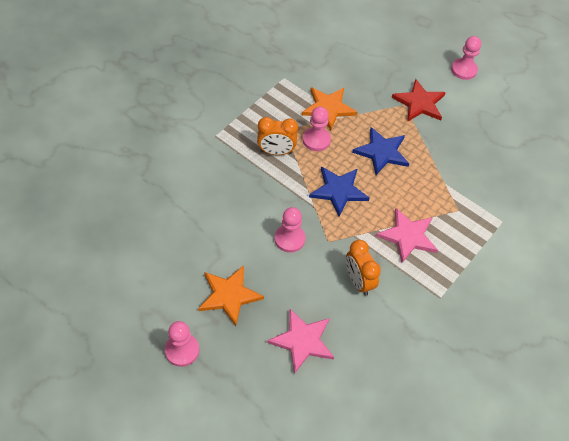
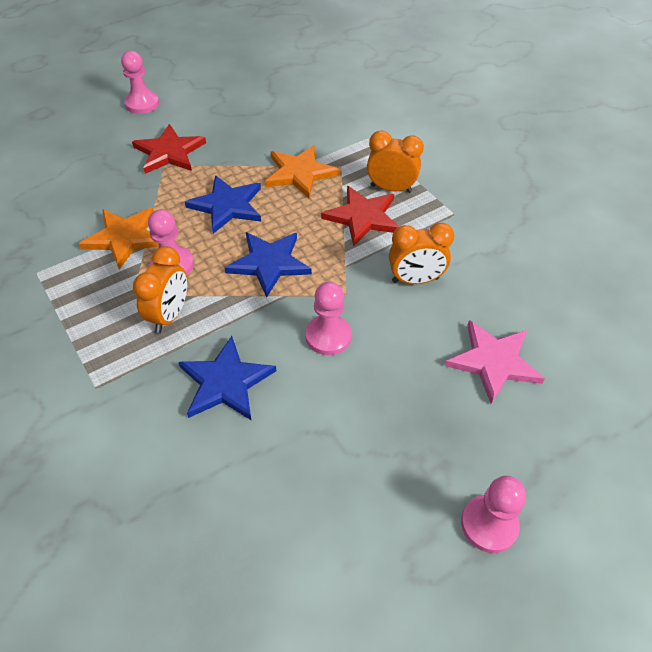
camera: 70 degrees left, 5 degrees down
orange star [198,265,264,326] -> orange star moved to [265,145,339,198]
pink star [376,208,438,263] -> red star [321,186,399,246]
none -> blue star [179,336,276,421]
none -> orange clock [367,131,424,193]

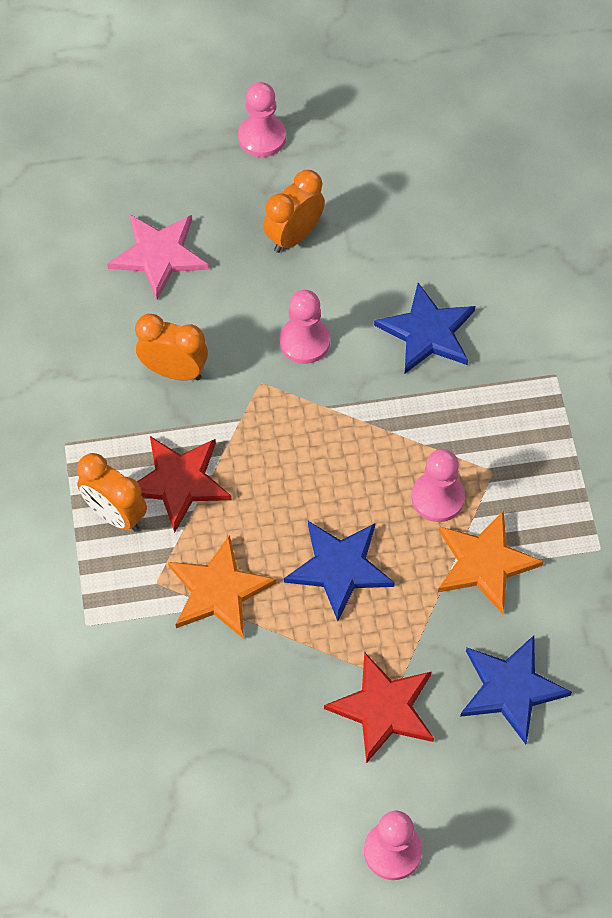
camera: 155 degrees left, 10 degrees up
orange clock [133,246,187,333] -> orange clock moved to [263,170,325,253]
blue star [225,232,312,298] -> blue star moved to [460,635,572,744]

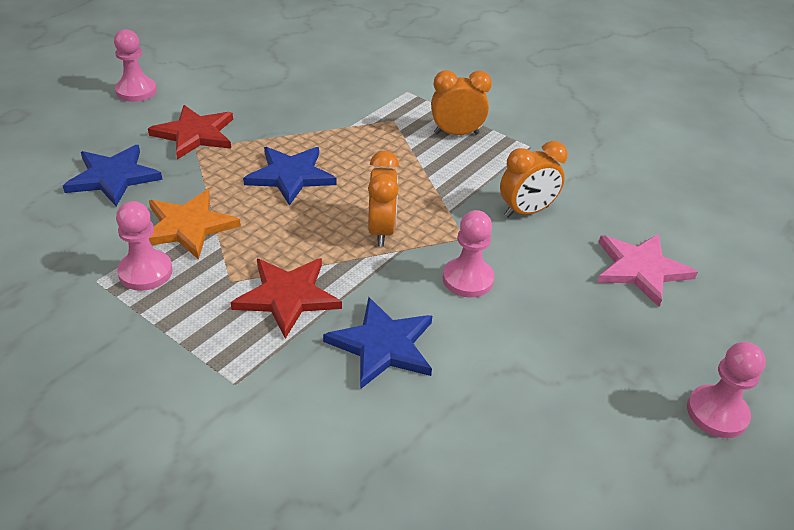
camera: 135 degrees right, 20 degrees down
red star [137,436,232,533] -> red star moved to [231,258,342,339]
orange star [168,535,277,639] -> none
orange clock [263,170,325,253] -> orange clock moved to [368,150,399,246]
pink pawn [411,449,465,522] -> pink pawn moved to [116,201,173,291]

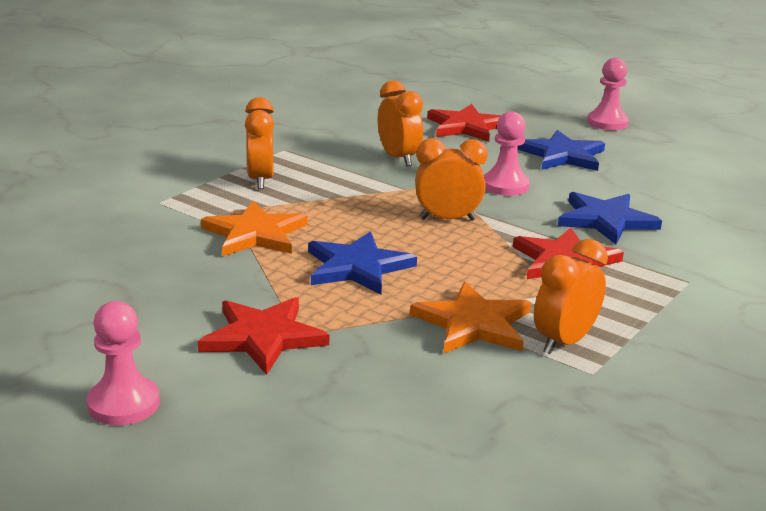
camera: 90 degrees left, 15 degrees down
blue star [63,145,162,206] -> blue star moved to [517,130,605,171]
pink pawn [116,201,173,291] -> orange clock [534,239,608,354]
pink star [597,234,698,307] -> red star [427,104,502,142]
none -> orange star [201,201,308,256]

